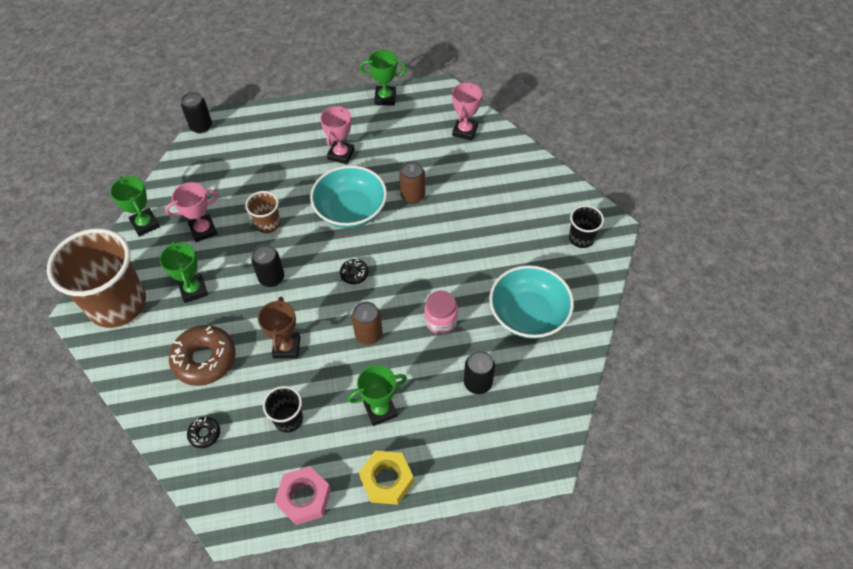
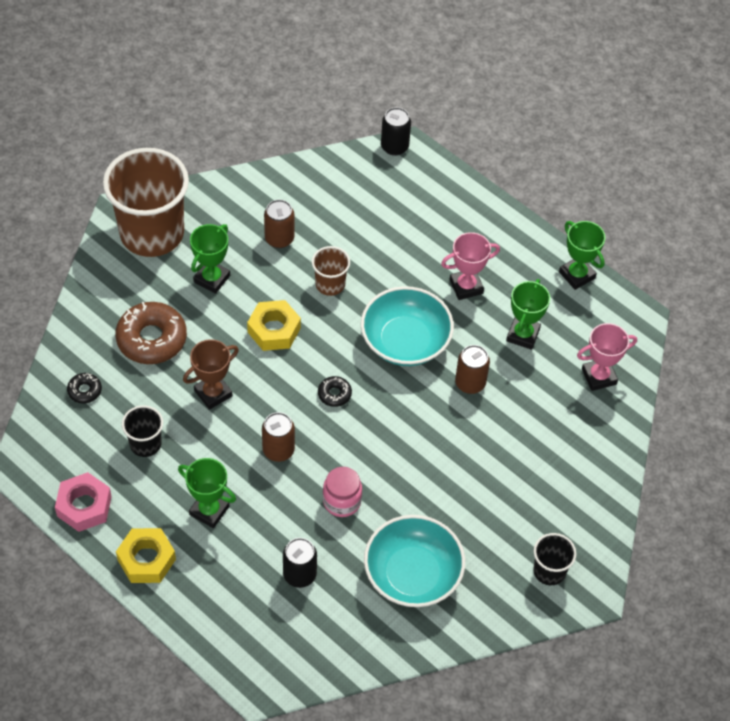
camera: 50 degrees right, 0 degrees up
green trophy [110,176,160,237] -> green trophy moved to [506,279,550,349]
pink trophy [165,182,218,242] -> brown can [264,199,295,248]
black can [251,244,284,287] -> yellow nut [247,300,301,351]

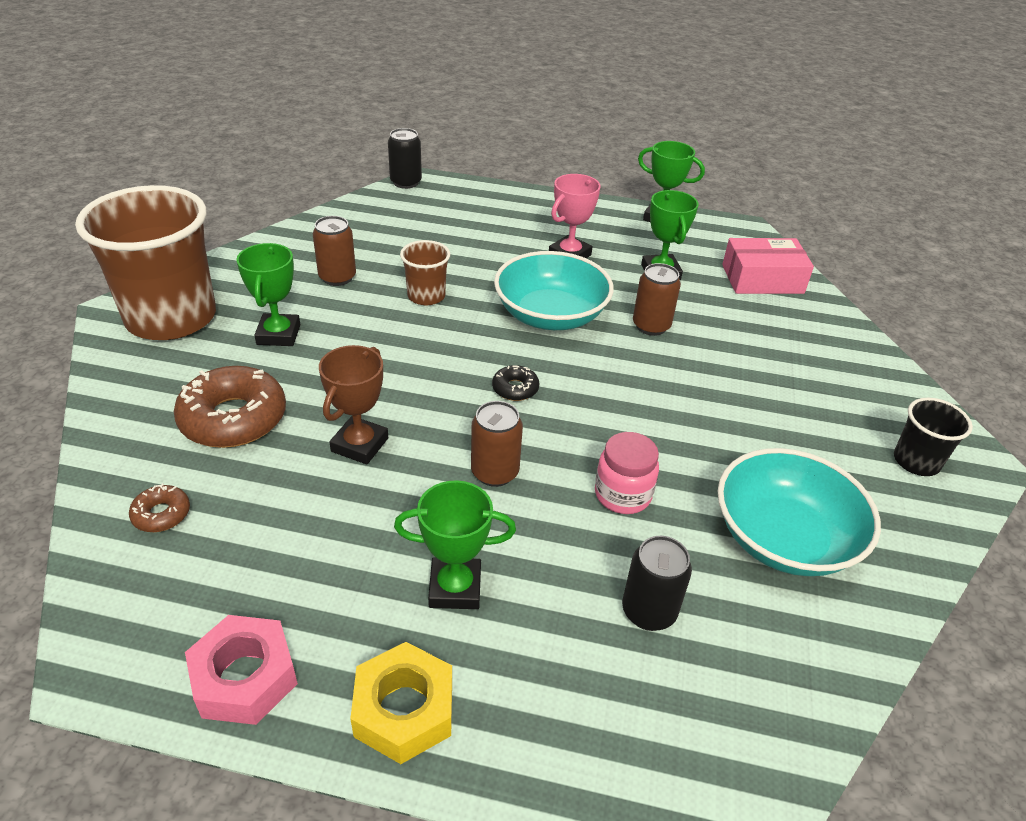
camera: 30 degrees left, 15 degrees down
black donut [67,373,102,404] -> brown donut [129,484,190,532]
black cup [122,405,163,457] -> none
yellow nut [247,300,301,351] -> none
pink trophy [577,323,637,391] -> pink box [722,238,814,294]

